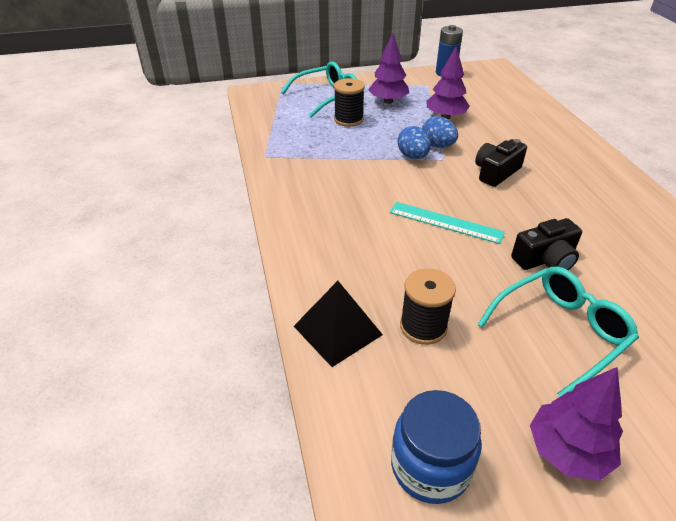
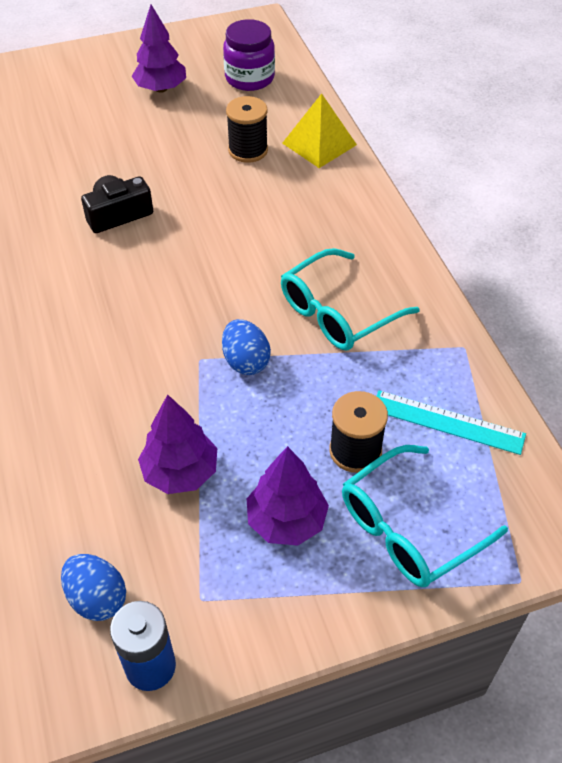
camera: 175 degrees right, 10 degrees up
black pyramid [294,281,383,367] -> yellow pyramid [282,93,357,168]
turquoise ruler [390,202,505,244] -> turquoise ruler moved to [377,390,526,455]
blue jar [391,390,482,504] -> purple jar [223,19,275,91]
blue egg [422,116,458,148] -> blue egg moved to [61,554,126,621]
black camera [475,139,527,187] -> none
turquoise glasses [477,266,639,396] -> turquoise glasses moved to [281,248,420,350]

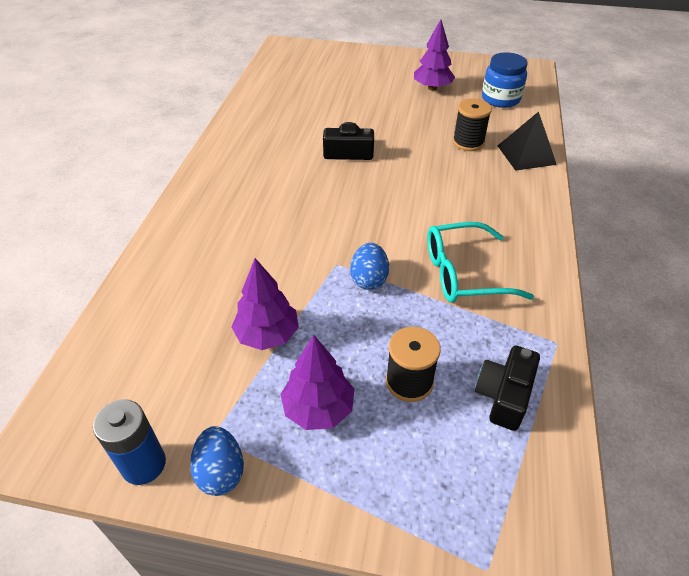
camera: 30 degrees right, 5 degrees down
blue egg [61,554,126,621] -> blue egg moved to [190,426,244,496]
purple jar [223,19,275,91] -> blue jar [482,52,528,108]
yellow pyramid [282,93,357,168] -> black pyramid [498,111,557,171]
turquoise glasses [342,445,508,587] -> none
turquoise ruler [377,390,526,455] -> black camera [475,346,540,431]

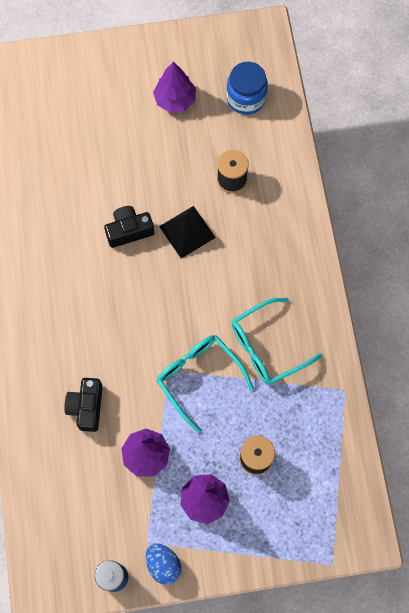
camera: 20 degrees left, 25 degrees up
blue egg [350,243,389,290] -> turquoise glasses [156,335,254,433]
black camera [475,346,540,431] -> black camera moved to [65,378,103,432]
black pyramid [498,111,557,171] -> black pyramid moved to [159,206,216,258]

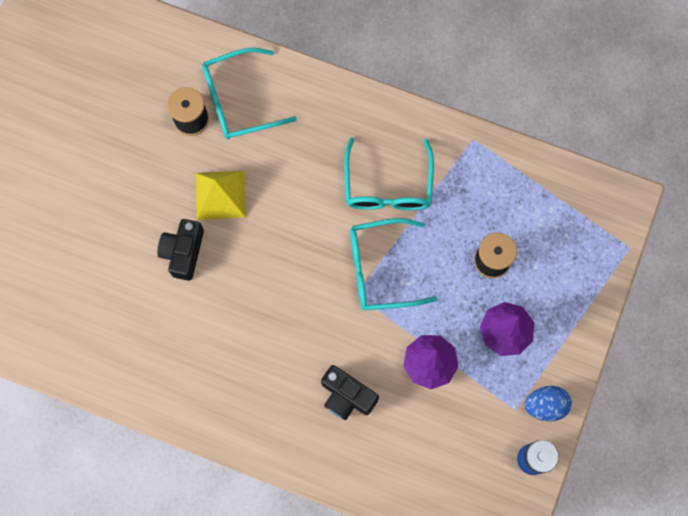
camera: 60 degrees left, 5 degrees up
purple tree [153,62,196,113] -> none
black pyramid [159,206,216,258] -> yellow pyramid [196,171,246,220]
blue jar [226,62,268,115] -> none
none -> turquoise glasses [202,48,297,139]

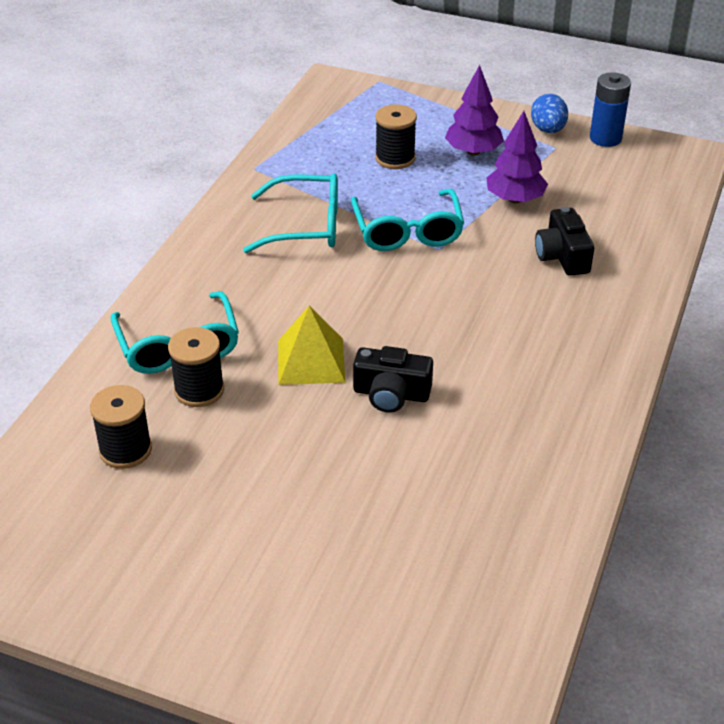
camera: 90 degrees left, 35 degrees down
black camera [321,365,379,420] -> black camera turned 135 degrees clockwise [535,207,594,276]
none -> black spool [90,385,152,469]

